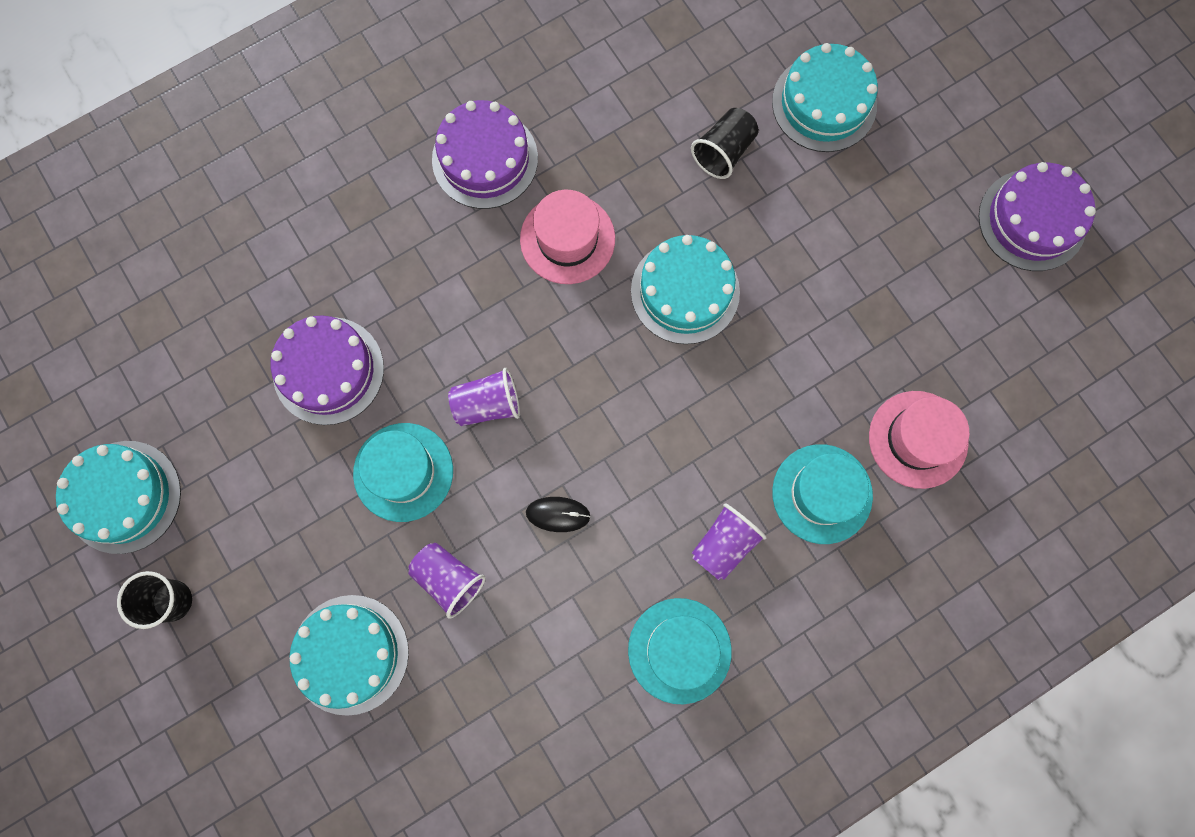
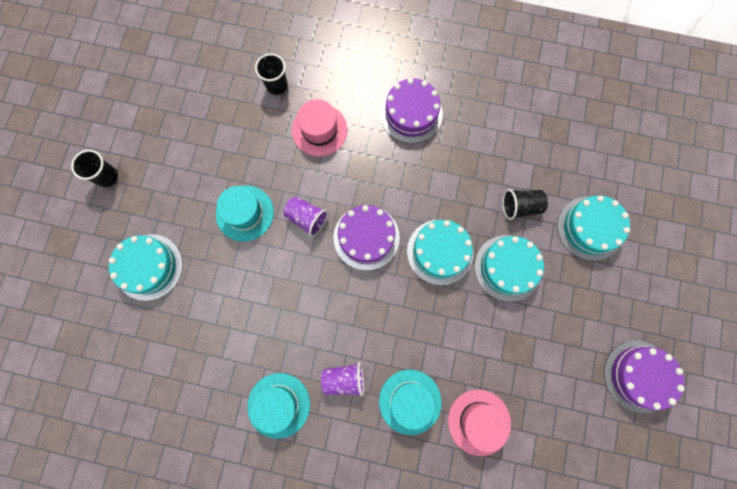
camera: 45 degrees right, 0 degrees up
turquoise cake [56,441,181,554] -> turquoise cake moved to [475,235,544,302]
purple cake [271,315,384,425] -> purple cake moved to [334,205,400,271]
purple cup [408,543,485,619] -> none
pink hat [520,190,615,284] -> pink hat moved to [292,99,348,156]
black mouse [526,497,591,532] -> none
none -> black cup [255,53,288,95]

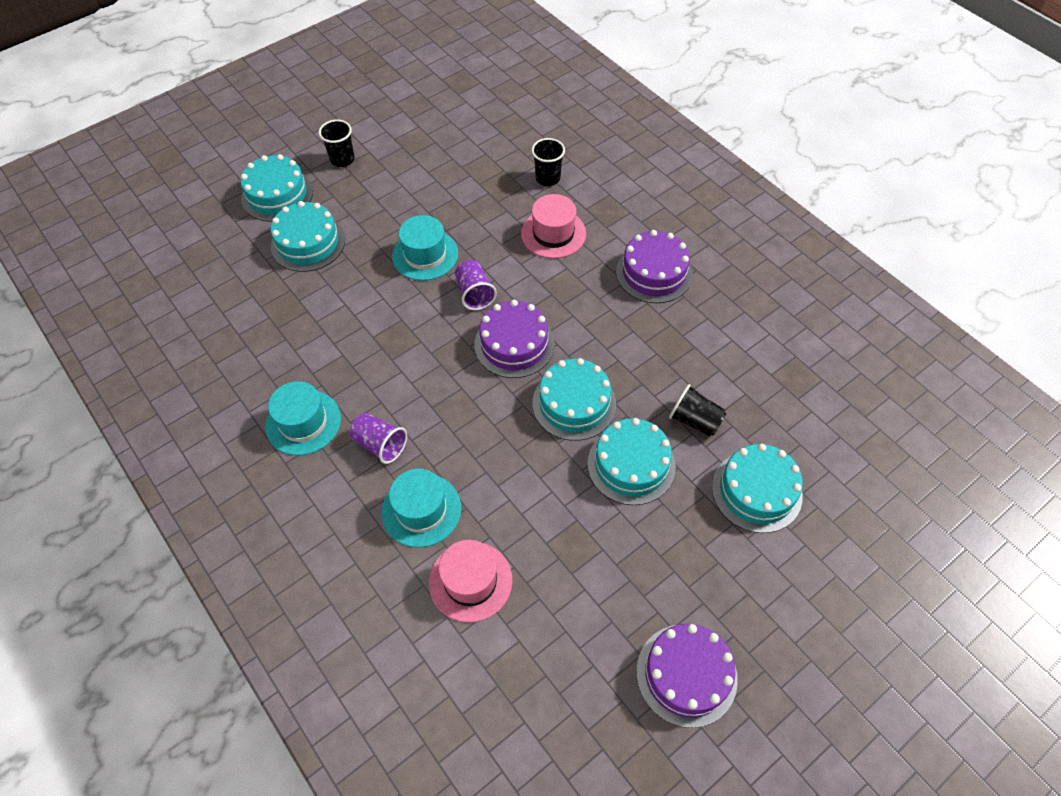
camera: 40 degrees right, 20 degrees down
none -> turquoise cake [240,154,313,222]

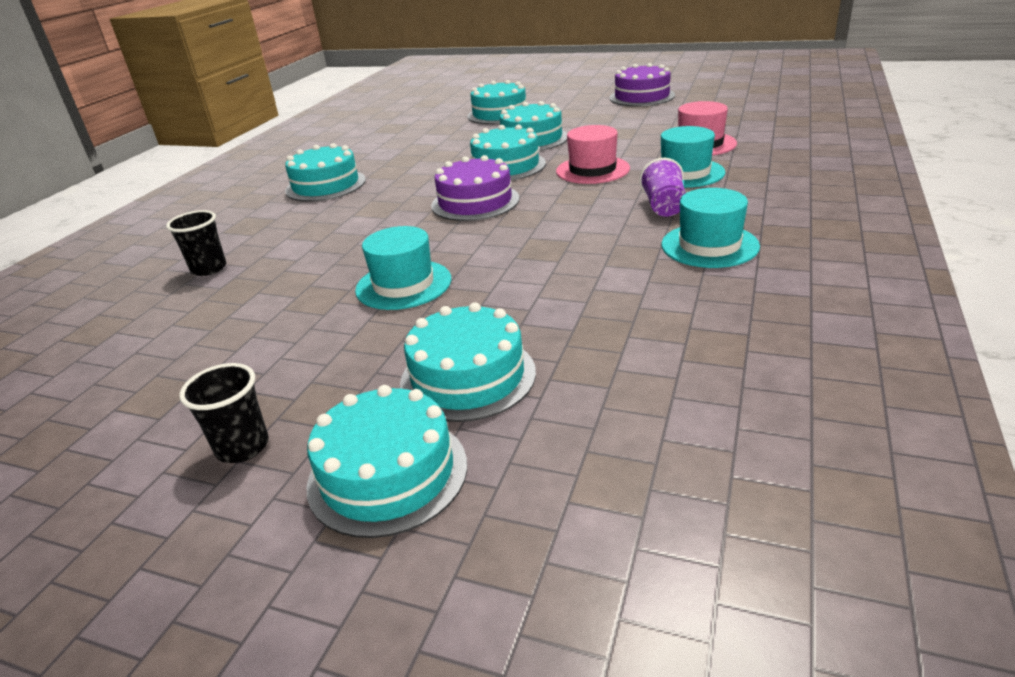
camera: 120 degrees left, 25 degrees down
purple cup [455,260,497,310] -> none
pink hat [521,194,586,259] -> pink hat moved to [556,125,630,184]
purple cake [616,230,693,303] -> turquoise cake [285,143,366,202]
black cup [669,384,727,436] -> none

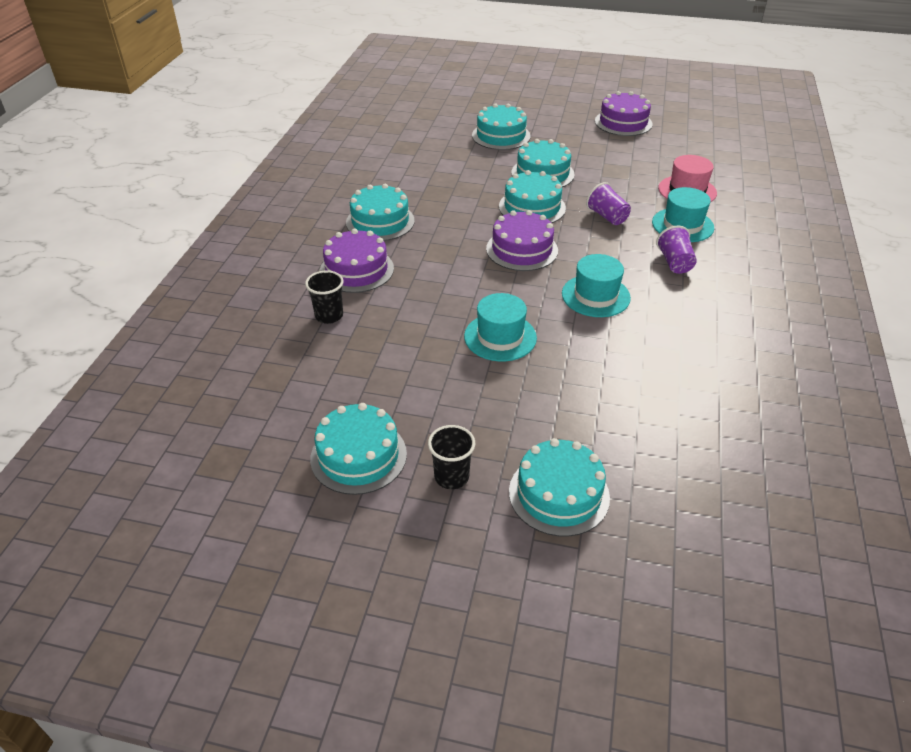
camera: 10 degrees left, 10 degrees up
turquoise cake [400,302,536,422] -> turquoise cake moved to [310,403,407,495]
pink hat [556,125,630,184] -> purple cup [586,182,631,225]
turquoise hat [661,188,760,268] -> turquoise hat moved to [562,254,631,317]
none -> purple cake [320,228,394,293]

